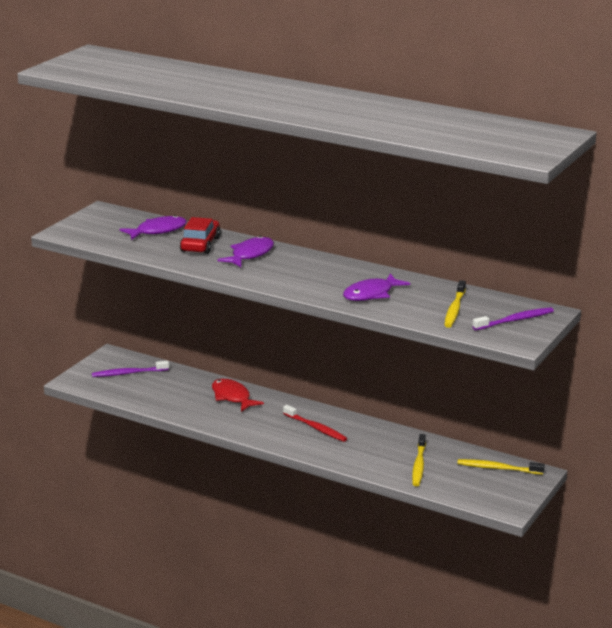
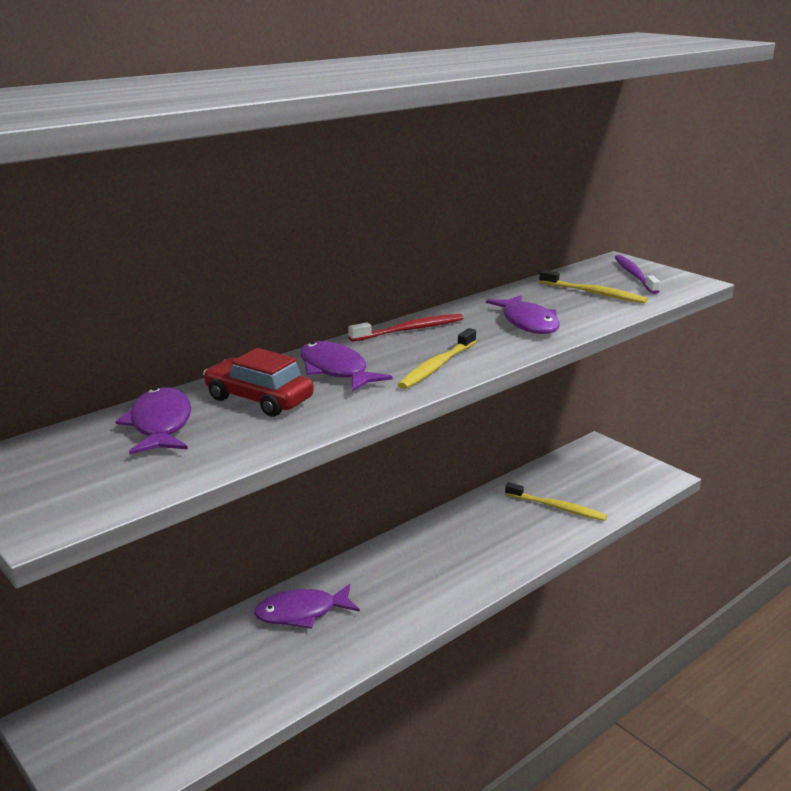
camera: 70 degrees left, 0 degrees up
purple toothbrush [92,361,169,377] -> none
red fish [212,379,264,412] -> purple fish [254,584,360,629]
red toothbrush [283,405,348,442] -> red toothbrush moved to [348,314,464,342]
yellow toothbrush [457,459,545,475] -> yellow toothbrush moved to [398,328,476,389]

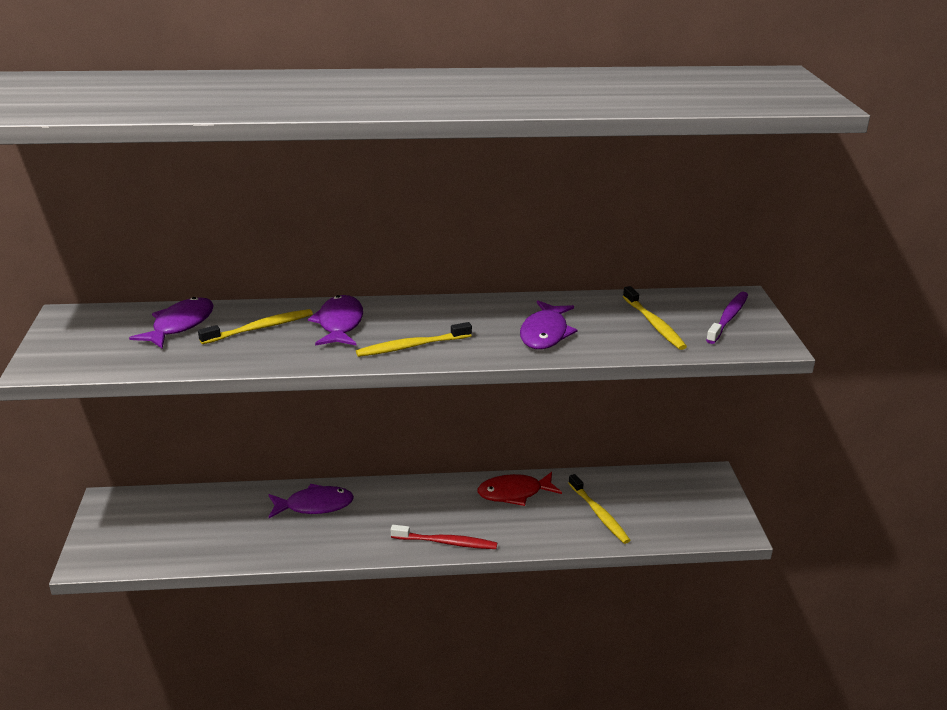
camera: 35 degrees right, 5 degrees up
red car [203,348,314,417] -> yellow toothbrush [198,309,313,344]
purple fish [254,584,360,629] -> purple fish turned 150 degrees clockwise [269,484,354,518]
red toothbrush [348,314,464,342] -> red toothbrush moved to [391,525,497,549]
none -> red fish [477,472,562,506]

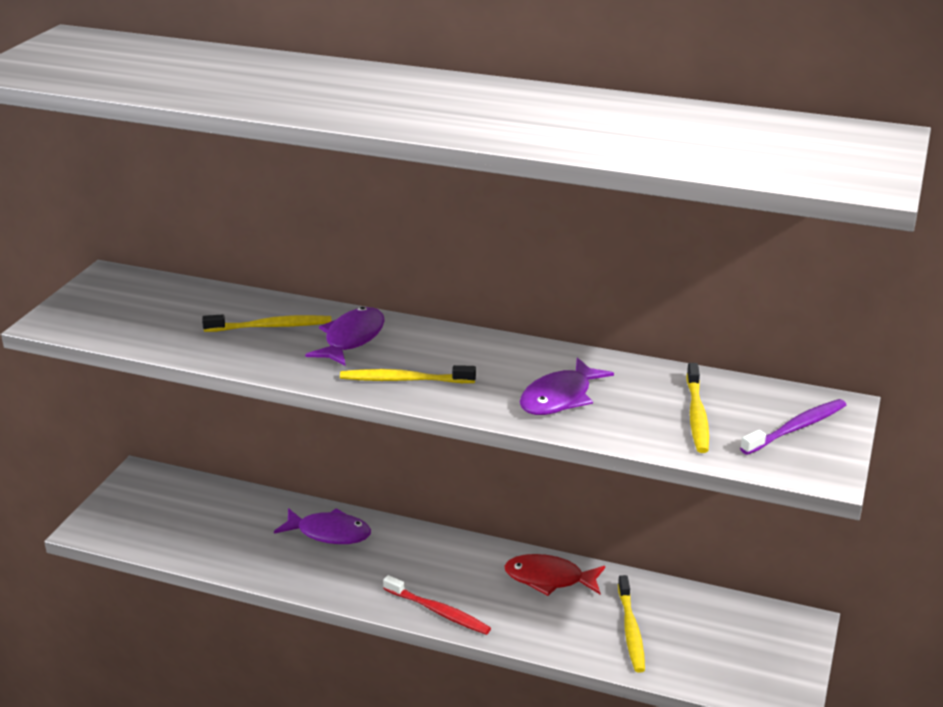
camera: 25 degrees right, 0 degrees up
purple fish [129,297,214,348] -> none

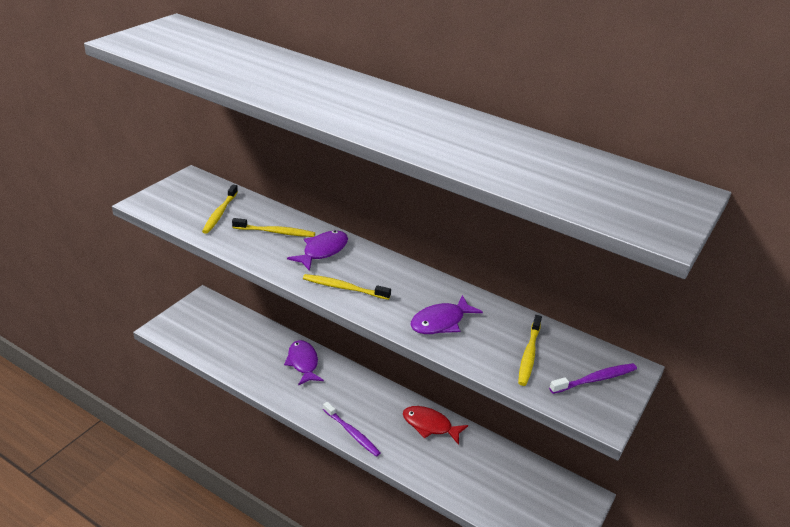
camera: 10 degrees right, 5 degrees up
purple fish [274,508,371,544] -> purple fish turned 135 degrees counterclockwise [284,340,324,385]
red toothbrush [383,575,491,635] -> purple toothbrush [323,402,381,457]
yellow toothbrush [618,575,645,673] -> yellow toothbrush moved to [202,185,238,234]

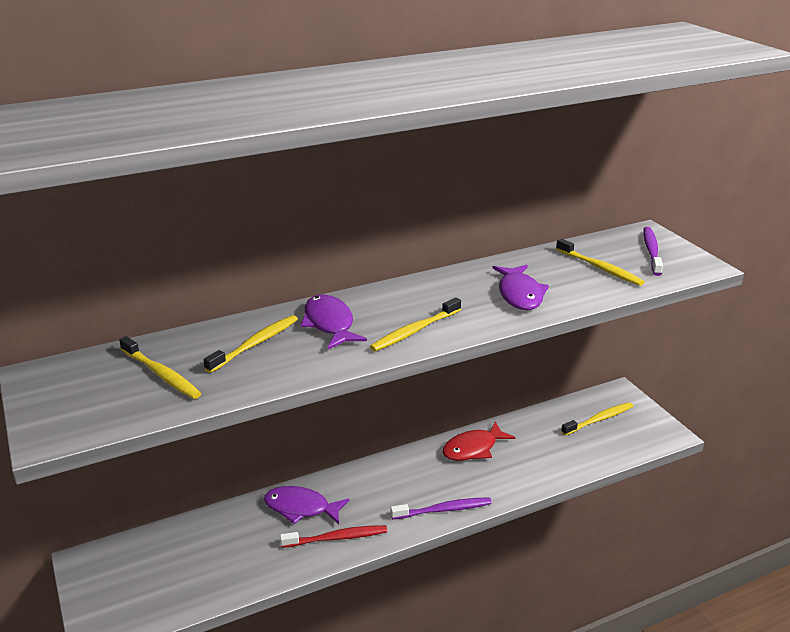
camera: 55 degrees left, 5 degrees down
none -> red toothbrush [280,525,387,548]
none -> yellow toothbrush [561,402,633,436]

